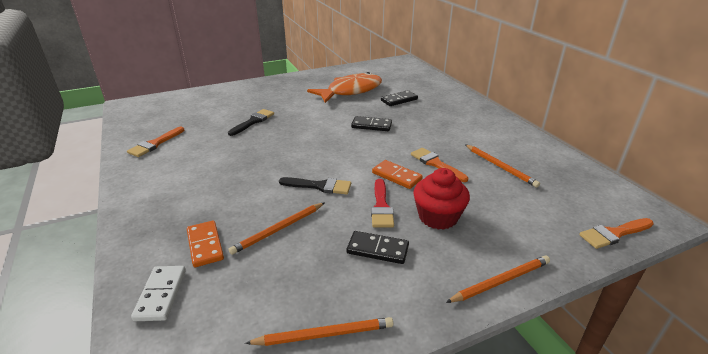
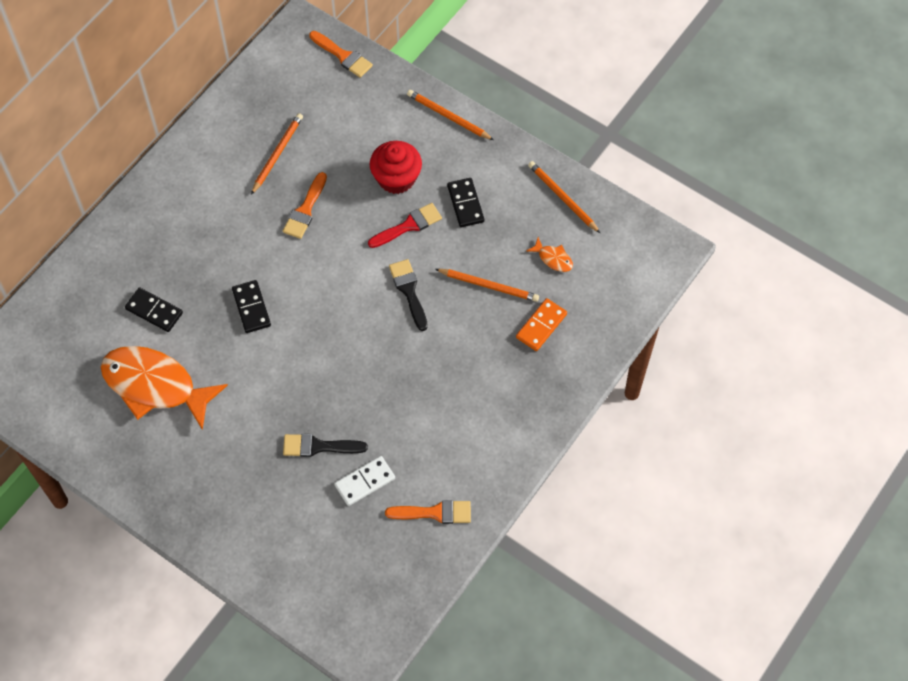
camera: 120 degrees left, 30 degrees up
white domino [131,266,186,321] -> white domino moved to [334,456,395,506]
orange domino [372,160,423,189] -> none
none -> orange fish [526,237,573,272]

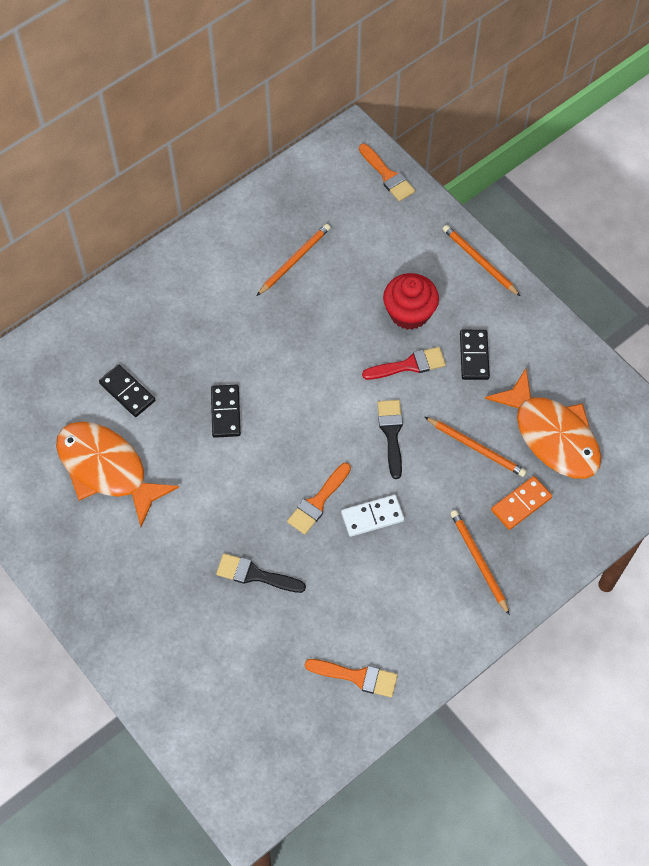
camera: 15 degrees right, 0 degrees up
orange brush [283,172,327,239] -> orange brush moved to [287,463,351,534]
white domino [334,456,395,506] -> white domino moved to [341,495,404,537]
orange fish [526,237,573,272] -> orange fish [485,369,601,479], size x2.50
orange pencil [528,161,600,233] -> orange pencil moved to [450,510,510,616]

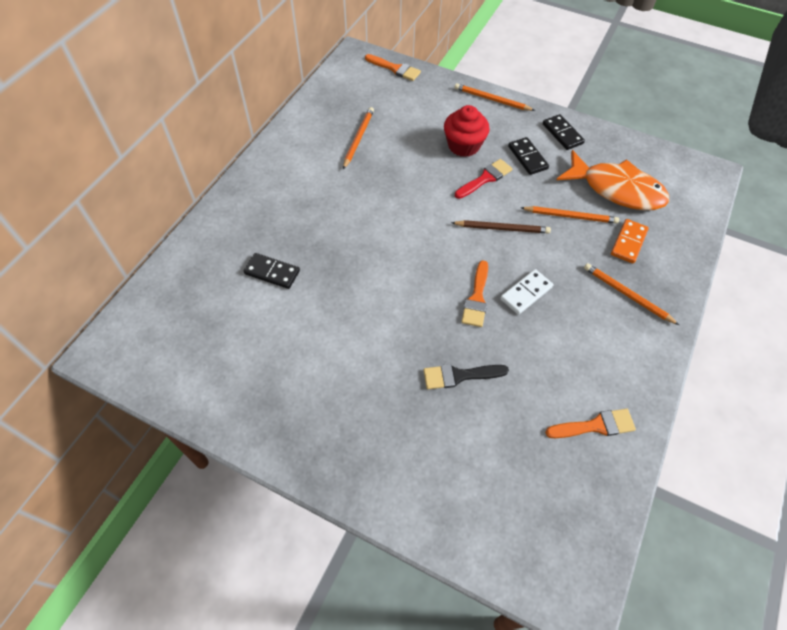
camera: 25 degrees left, 5 degrees down
orange fish [56,421,179,527] -> none
black domino [211,384,241,438] -> black domino moved to [543,114,585,150]
black brush [377,400,403,479] -> brown pencil [451,220,551,234]

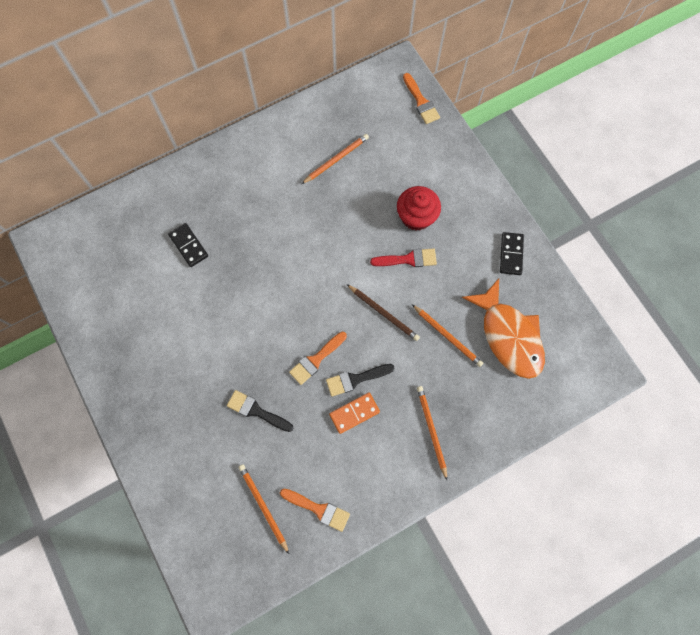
camera: 35 degrees right, 15 degrees up
orange pencil [455,83,535,111] -> orange pencil moved to [238,464,289,554]
white domino [500,269,553,315] -> black brush [326,364,394,397]
black domino [508,137,549,175] -> none
orange domino [611,219,649,264] -> orange domino moved to [329,393,380,434]

